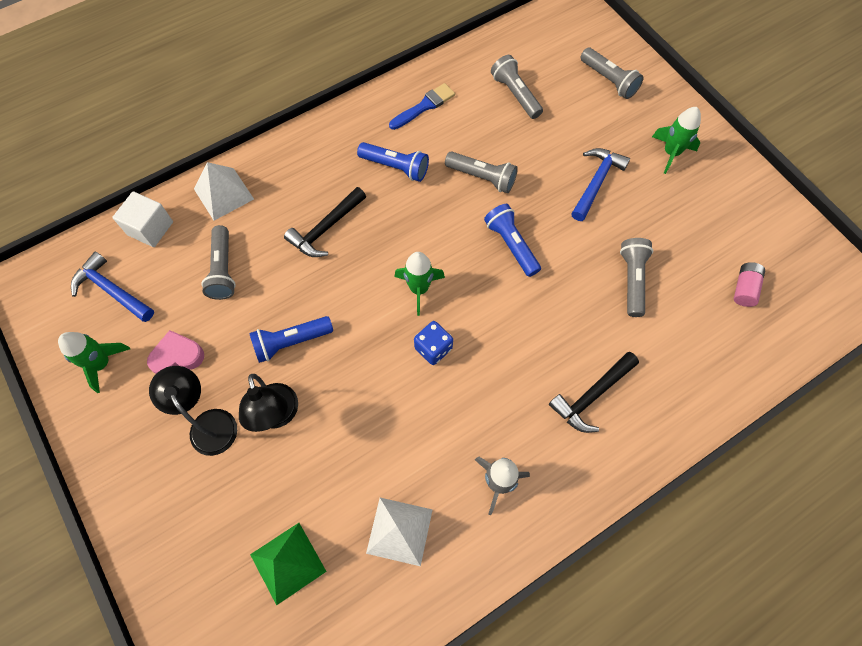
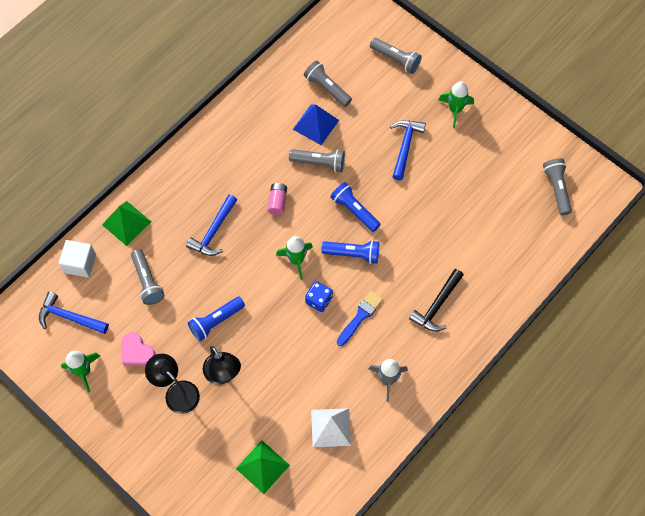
camera: 15 degrees left, 0 degrees up
pink heart [147,330,204,374] -> pink heart turned 105 degrees counterclockwise [121,332,156,366]
white pyramid [194,162,254,221] -> green pyramid [102,201,151,246]
black hammer [284,187,366,257] -> blue hammer [186,194,237,256]
blue flashlight [357,142,429,182] -> blue flashlight moved to [321,240,379,264]
blue brush [389,83,455,130] -> blue brush moved to [337,291,383,346]
grey flashlight [620,238,653,317] -> grey flashlight moved to [543,158,572,215]
pink battery [734,262,765,307] -> pink battery moved to [268,183,287,215]
none -> blue pyramid [293,105,339,145]

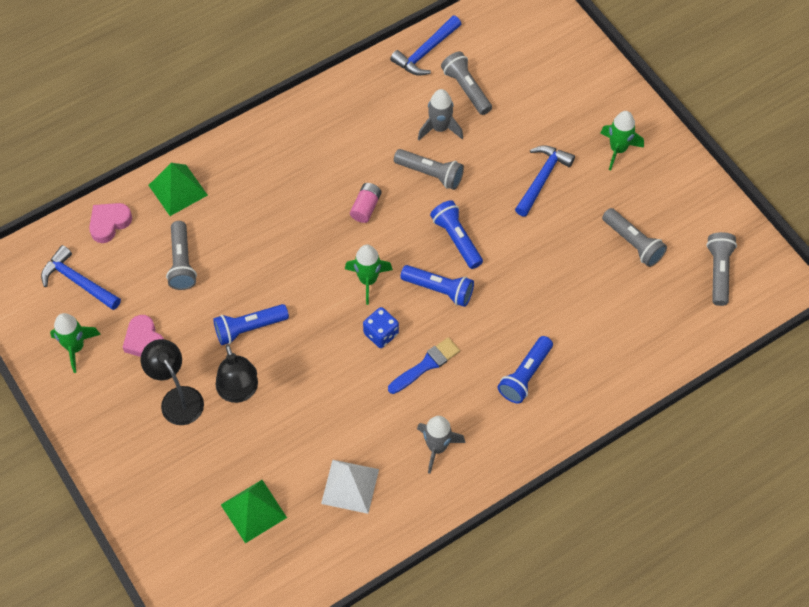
camera: 15 degrees right, 5 degrees down
white cube [59,240,96,278] -> pink heart [89,203,132,243]
blue hammer [186,194,237,256] -> blue hammer moved to [390,16,461,76]
blue pyramid [293,105,339,145] -> grey rocket [418,89,463,140]
grey flashlight [370,38,422,74] -> grey flashlight moved to [602,208,667,267]
black hammer [409,269,464,332] -> blue flashlight [498,336,553,403]

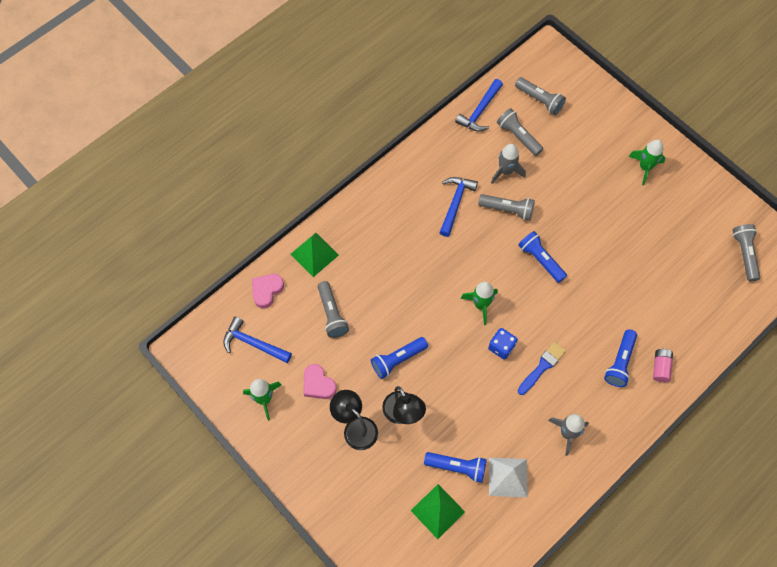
camera: 10 degrees left, 5 degrees up
pink battery [350,183,381,223] -> pink battery moved to [653,349,673,382]
blue flashlight [400,265,474,307] -> blue flashlight moved to [424,452,487,483]
blue hammer [515,145,575,217] -> blue hammer moved to [439,177,478,237]
grey flashlight [602,208,667,267] -> grey flashlight moved to [515,77,566,115]

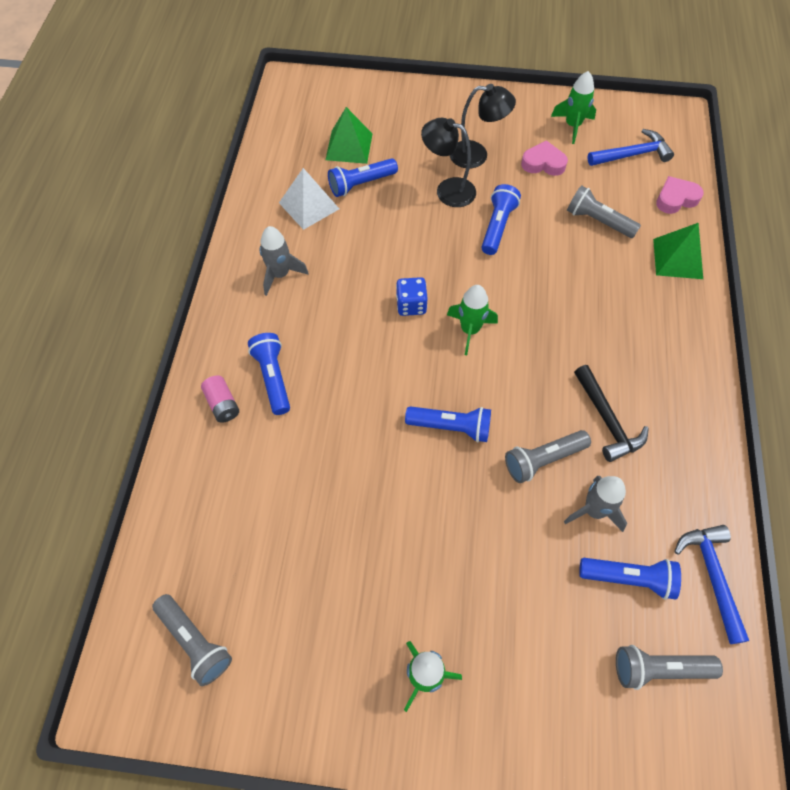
camera: 140 degrees right, 5 degrees down
pink heart [252,274,284,308] -> pink heart turned 105 degrees counterclockwise [656,176,703,214]
blue hammer [439,177,478,237] -> black hammer [574,365,649,462]
grey flashlight [497,108,543,156] -> blue flashlight [579,558,681,600]
blue brush [518,342,566,395] -> none

